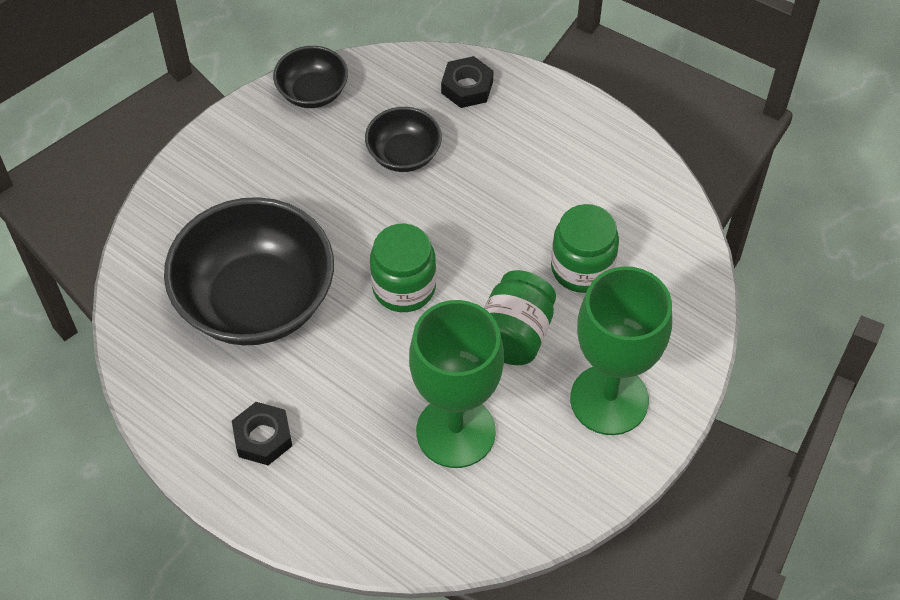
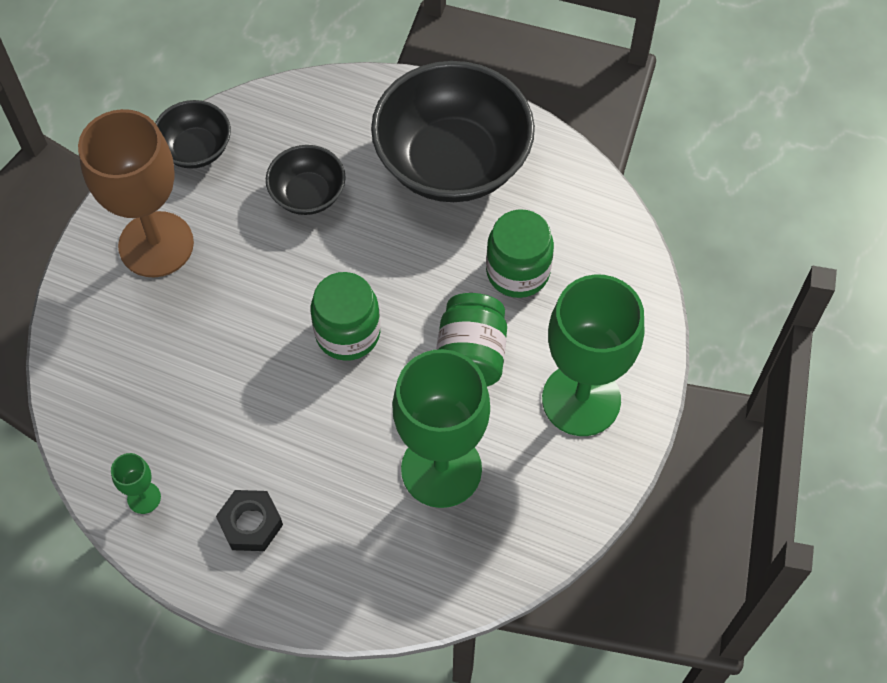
camera: 15 degrees left, 5 degrees up
black bowl [164,197,334,346] -> black bowl moved to [371,61,535,202]
black nut [441,56,493,108] -> none
none -> brown goblet [78,109,194,278]
none -> green goblet [111,453,161,514]

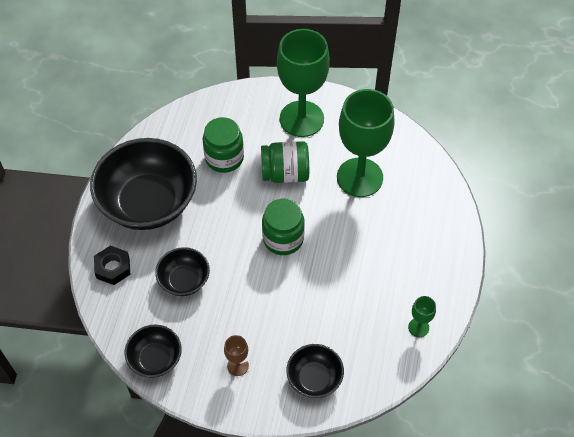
camera: 100 degrees left, 5 degrees down
brown goblet [78,109,194,278] -> brown goblet [224,335,249,376], size x0.41
black nut [216,490,283,551] -> black nut moved to [94,245,130,285]
none -> black bowl [286,344,344,398]

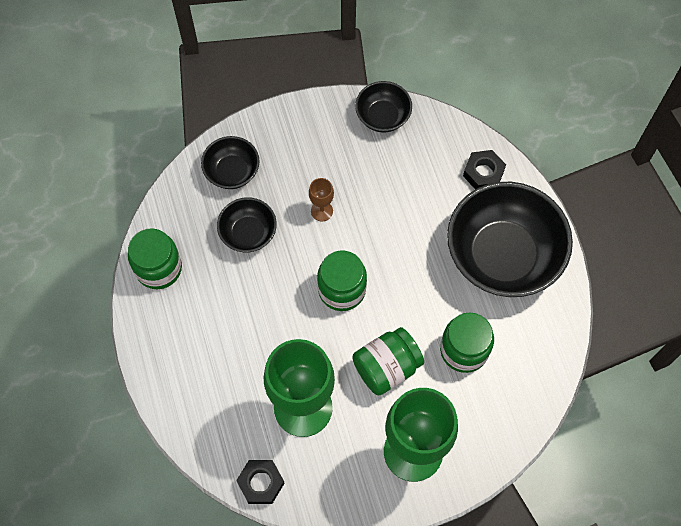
camera: 150 degrees right, 10 degrees up
black bowl [155,247,210,296] -> black bowl moved to [217,197,277,252]
brown goblet [224,335,249,376] -> brown goblet moved to [309,178,334,221]
green goblet [408,296,436,337] -> green jar [128,228,182,289]
none -> black nut [236,460,285,504]

